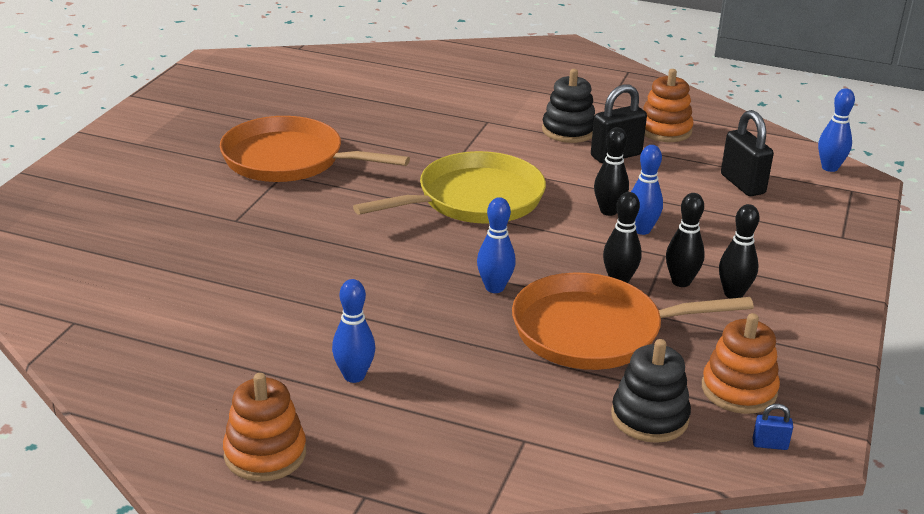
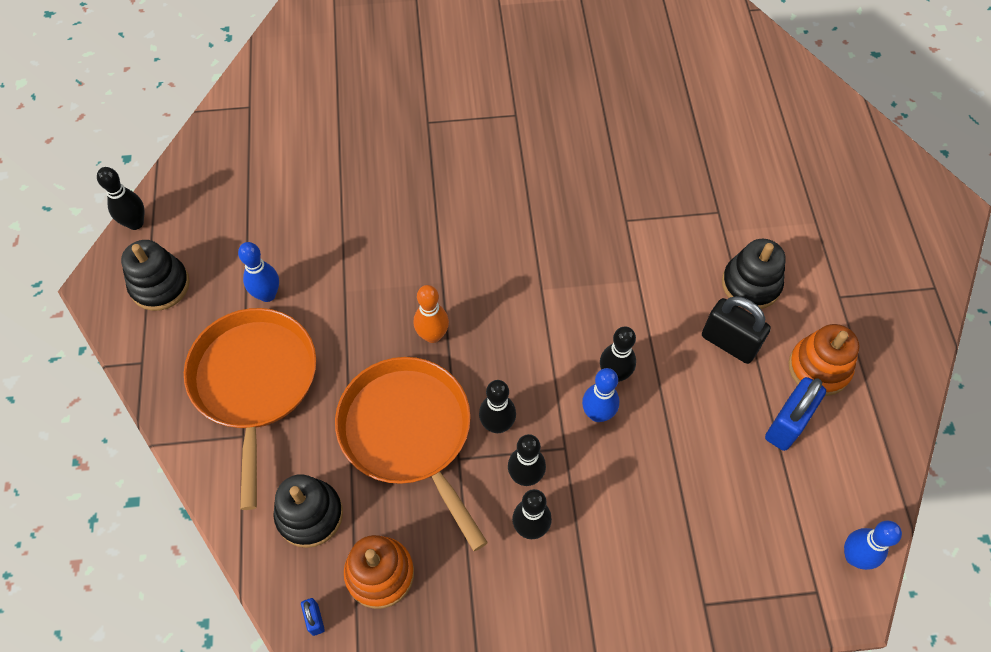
camera: 65 degrees right, 30 degrees up
orange pan [220,116,410,182] -> orange pan moved to [184,308,316,510]
orange stacking toy [223,373,306,482] -> black stacking toy [121,240,190,311]
yellow pan [353,151,546,224] -> none
blue bowling pin [477,197,516,293] -> orange bowling pin [414,285,449,343]
black padlock [721,110,774,196] -> none
none -> black bowling pin [97,167,144,230]
none -> blue padlock [765,377,826,451]

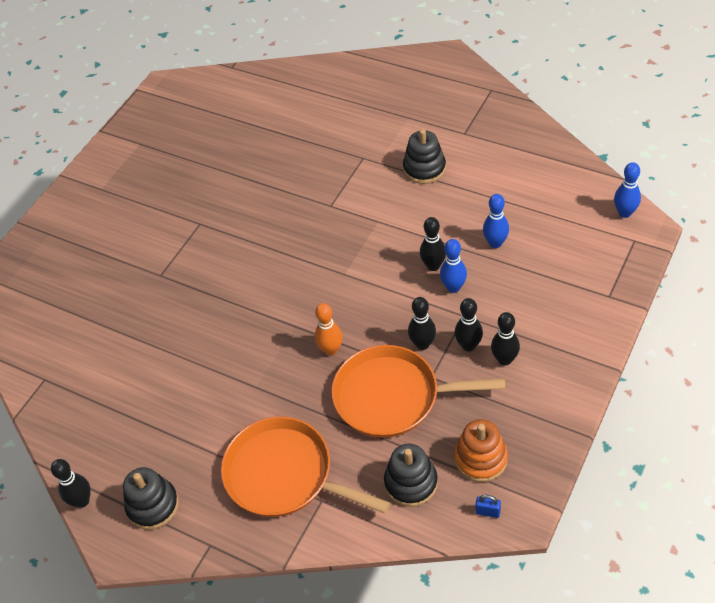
camera: 50 degrees left, 10 degrees down
blue bowling pin [238,242,279,302] -> blue bowling pin moved to [483,194,509,248]
black padlock [702,296,771,364] -> none
blue padlock [765,377,826,451] -> none
orange stacking toy [788,324,860,396] -> none

